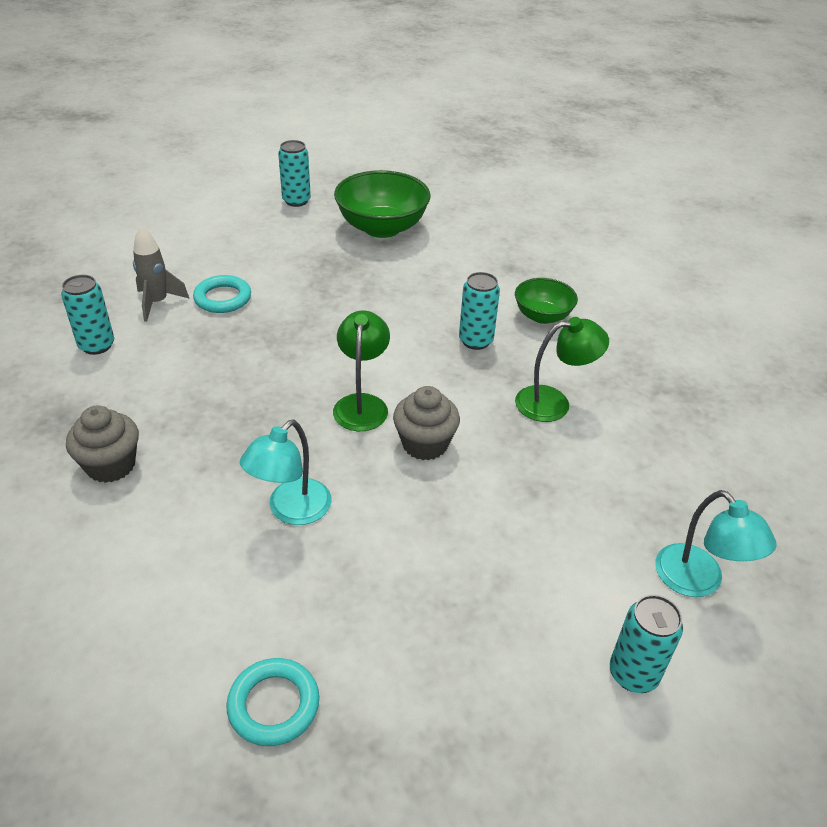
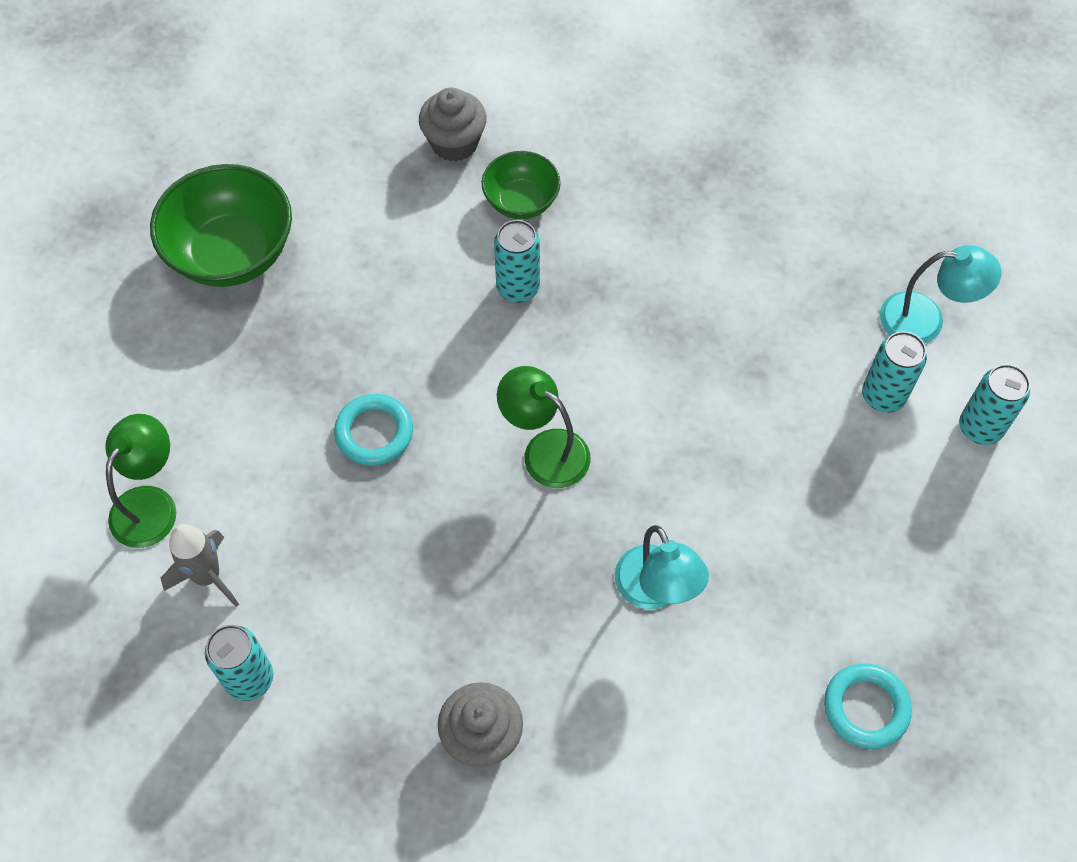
camera: 55 degrees left, 20 degrees up
turquoise ring [193,275,251,313] -> turquoise ring moved to [334,394,413,466]
turquoise can [278,140,311,207] -> turquoise can moved to [862,331,927,413]
grey cupcake [393,386,460,461] -> grey cupcake moved to [419,87,487,161]
green lamp [515,317,609,422] -> green lamp moved to [105,414,177,548]

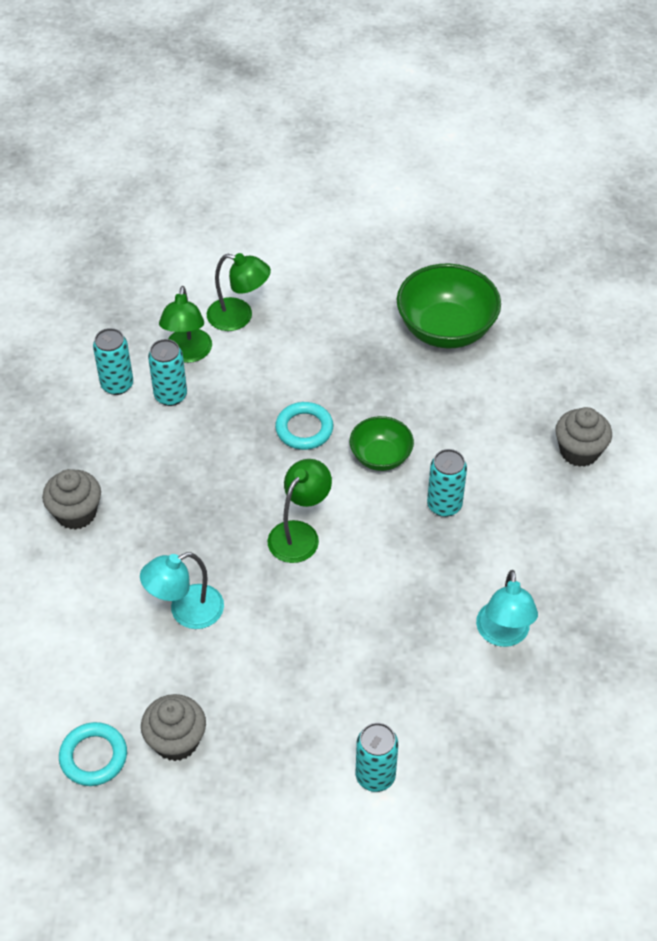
camera: 85 degrees right, 10 degrees down
grey rocket [161,524,239,607] -> green lamp [159,286,212,363]
green bowl [482,151,561,219] -> green bowl moved to [350,416,414,471]
turquoise lamp [880,245,1002,344] -> turquoise lamp moved to [476,570,538,647]
turquoise can [959,364,1030,445] -> turquoise can moved to [148,339,187,406]
none -> grey cupcake [141,694,206,761]

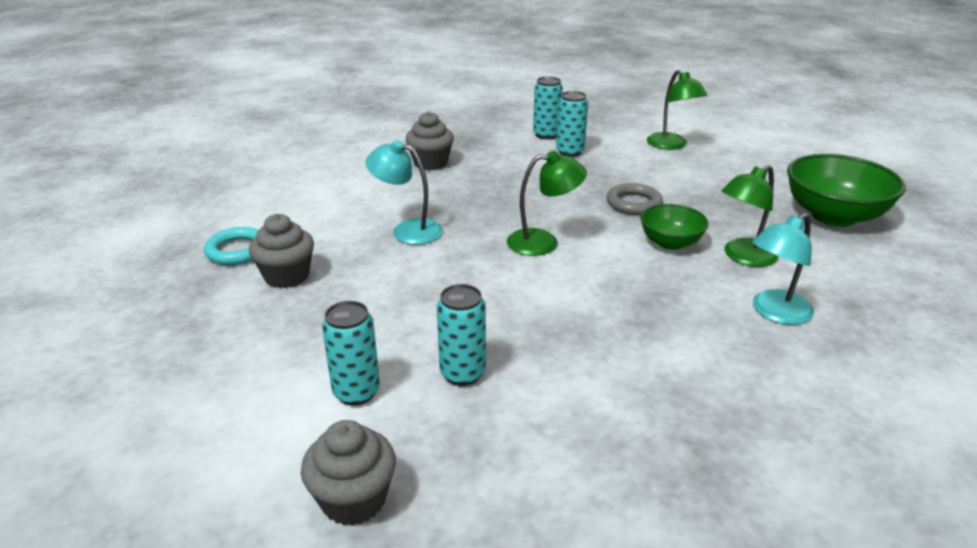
camera: 50 degrees right, 20 degrees down
green lamp [159,286,212,363] -> green lamp moved to [722,165,779,267]
turquoise ring [275,402,333,450] -> grey ring [606,183,663,215]
turquoise can [427,449,467,517] -> turquoise can moved to [437,284,486,386]
turquoise lamp [476,570,538,647] -> turquoise lamp moved to [752,213,814,325]
grey cupcake [555,407,612,467] -> grey cupcake moved to [301,420,396,526]

